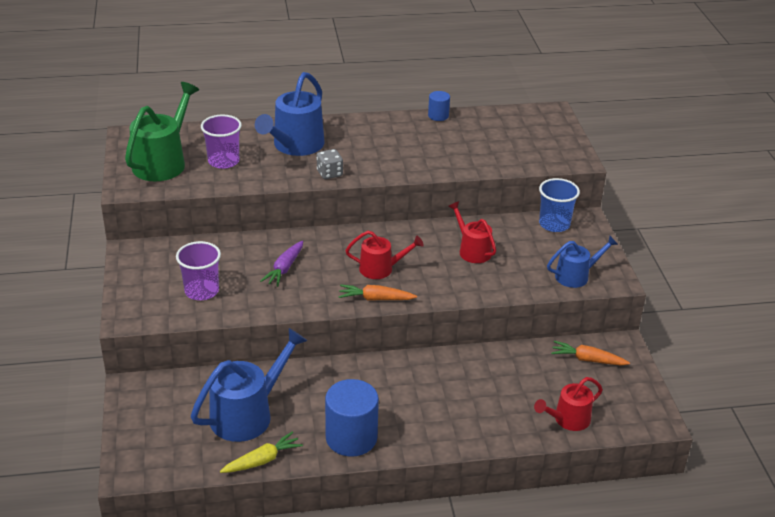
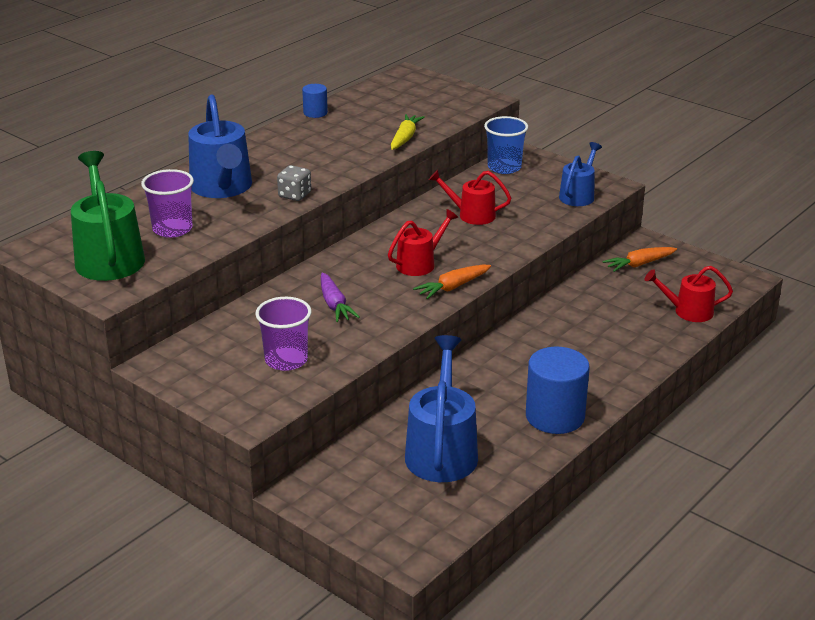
camera: 40 degrees left, 5 degrees down
yellow carrot [220,432,303,473] -> yellow carrot moved to [391,114,425,150]
red watering can [534,377,603,431] -> red watering can turned 75 degrees clockwise [645,266,733,322]

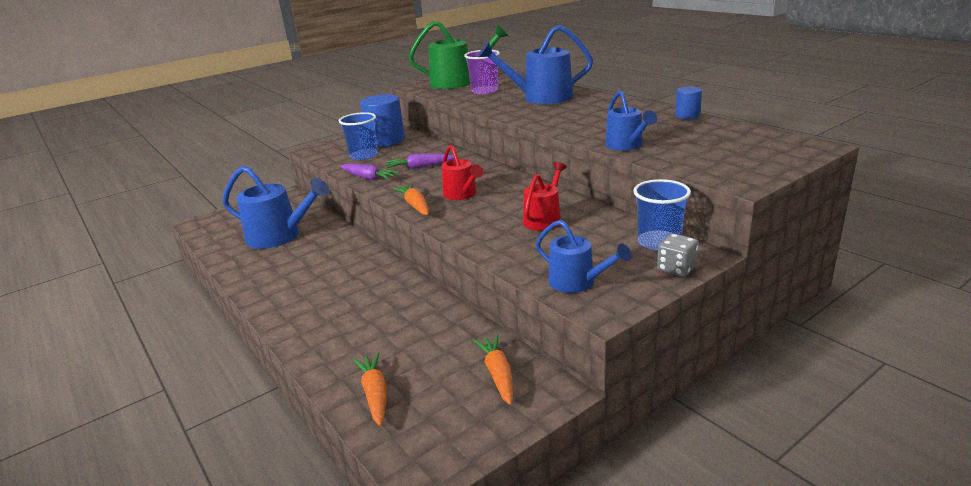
camera: 105 degrees right, 5 degrees down
purple cup [255,297,311,371] -> blue cup [339,112,378,160]
grey dice [277,165,311,201] -> grey dice moved to [657,234,699,277]
yellow carrot [391,114,425,150] -> blue watering can [605,90,657,151]
blue cylinder [526,347,590,434] -> blue cylinder moved to [360,94,405,147]
red watering can [645,266,733,322] -> orange carrot [353,352,386,426]
none -> purple carrot [340,164,400,180]

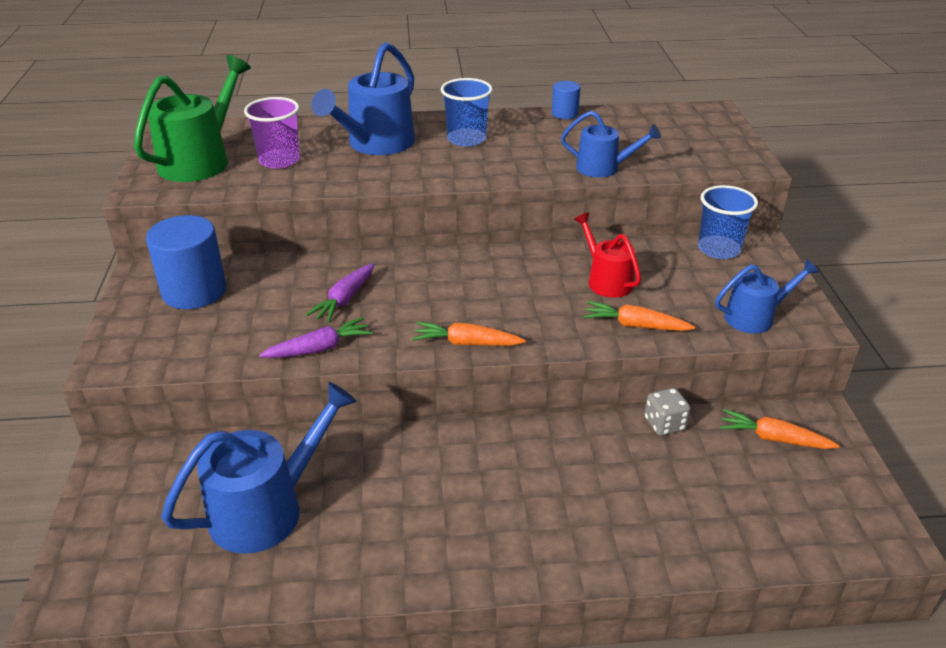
camera: 60 degrees left, 10 degrees up
blue cup [339,112,378,160] -> blue cup moved to [441,78,493,147]
orange carrot [353,352,386,426] -> orange carrot moved to [583,301,695,331]
red watering can [442,145,484,200] -> none
grey dice [657,234,699,277] -> grey dice moved to [644,388,691,436]

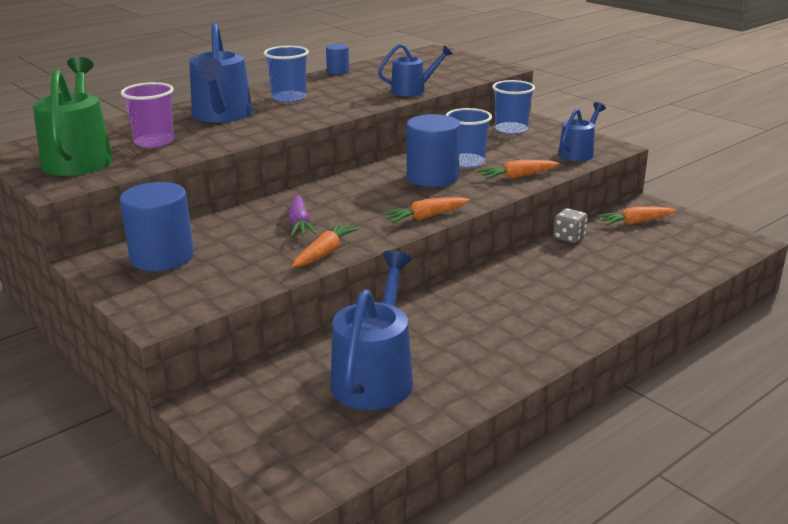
camera: 35 degrees left, 10 degrees down
purple carrot [259,317,373,358] -> orange carrot [292,223,359,268]
red watering can [574,212,641,298] -> blue cup [446,108,492,168]
none -> blue cylinder [407,114,460,187]

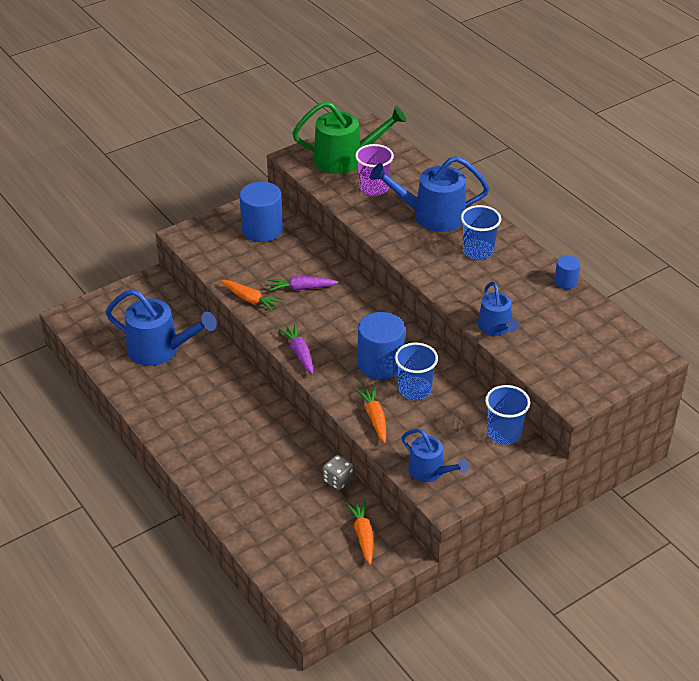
camera: 95 degrees right, 15 degrees up
orange carrot [382,197,470,223] -> purple carrot [278,324,313,374]

